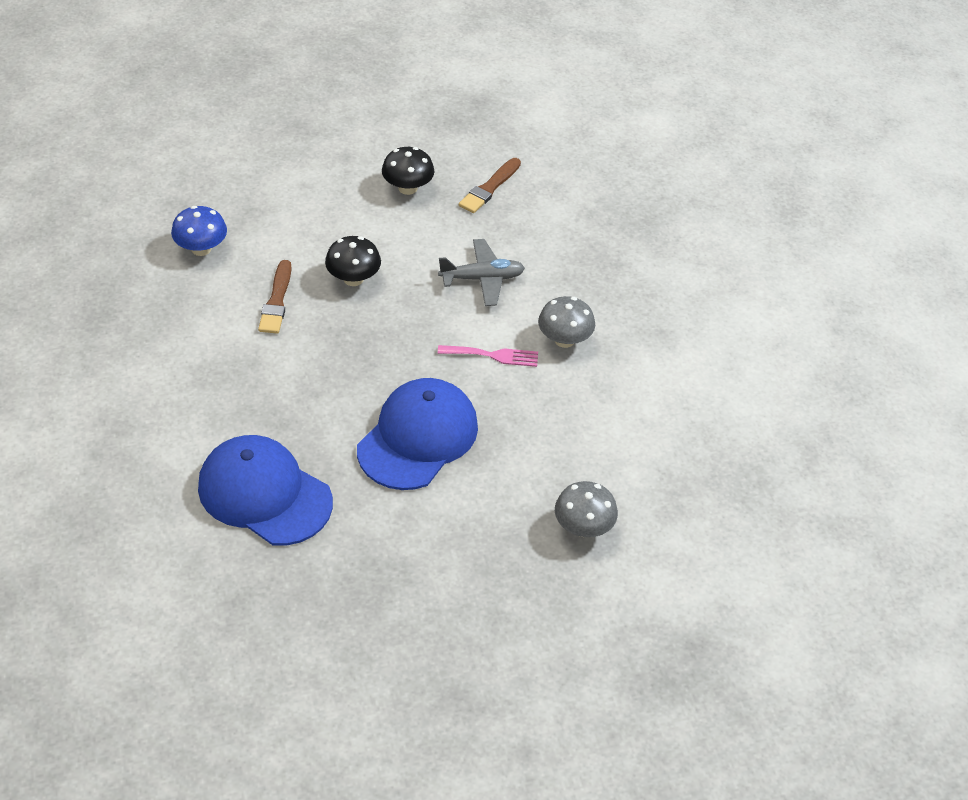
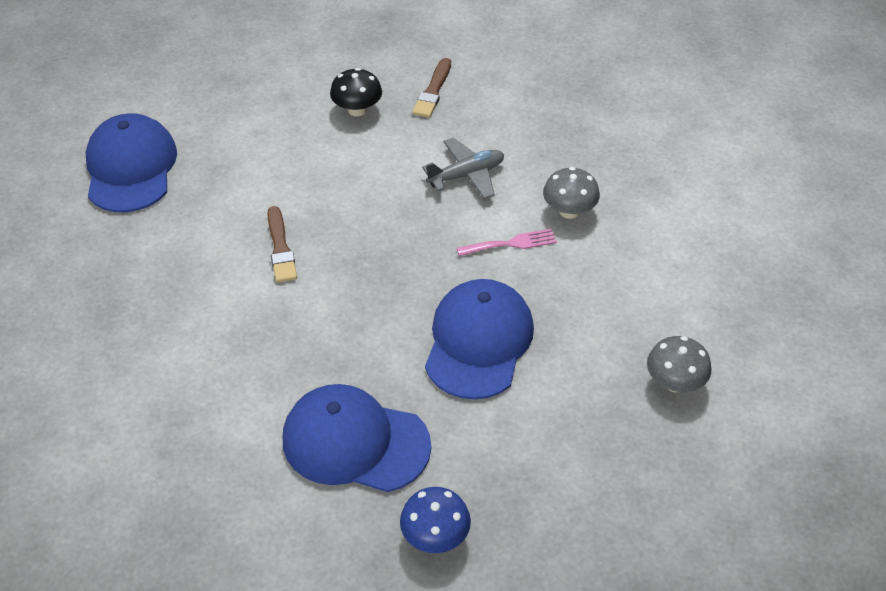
camera: 15 degrees left, 0 degrees up
blue mushroom [171,206,227,256] -> blue mushroom moved to [400,487,471,553]
black mushroom [325,236,381,286] -> none
none -> blue cap [86,113,177,212]

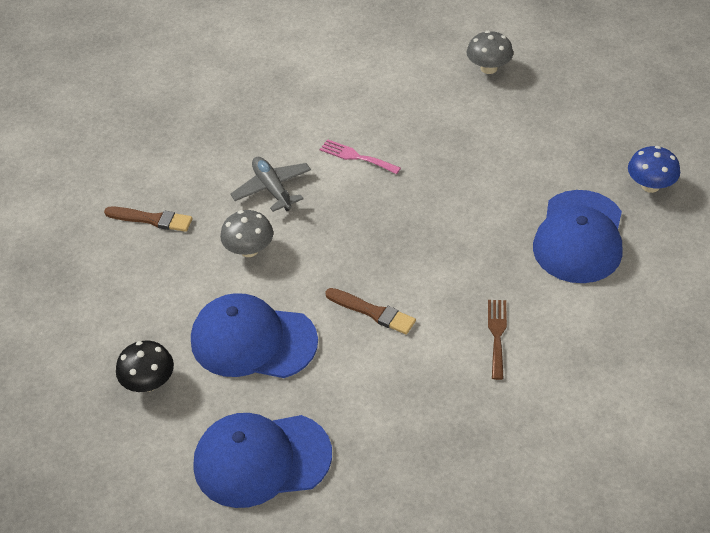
camera: 90 degrees left, 0 degrees up
brown brush [267,206,297,282] -> brown brush turned 45 degrees clockwise [325,288,416,334]
black mushroom [330,68,382,117] -> black mushroom moved to [116,341,174,392]
blue cap [425,279,534,400] -> blue cap moved to [191,293,318,378]
pink fork [457,229,557,256] -> pink fork turned 45 degrees counterclockwise [320,139,401,174]
grey mushroom [543,167,600,219] -> grey mushroom moved to [220,210,273,257]
none -> brown fork [488,300,507,380]

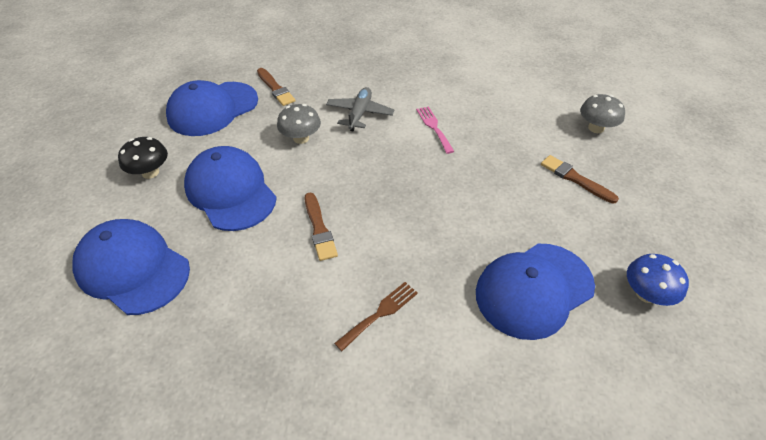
camera: 40 degrees right, 0 degrees up
none -> blue cap [166,80,258,136]
none -> brown brush [541,155,619,204]

